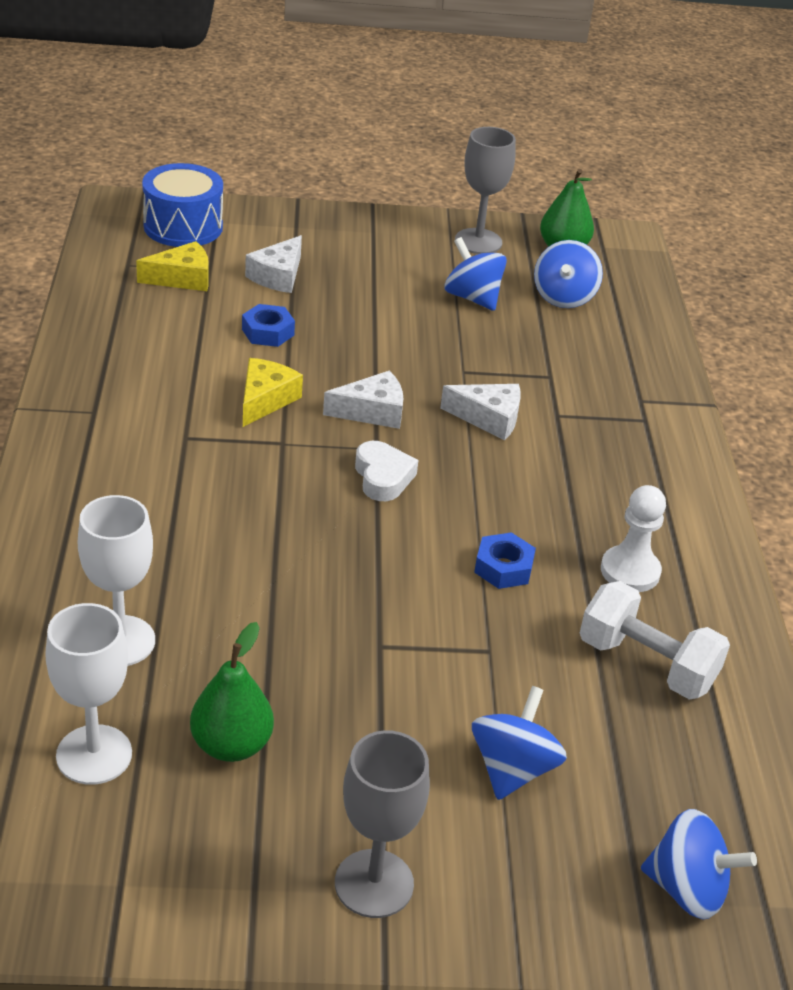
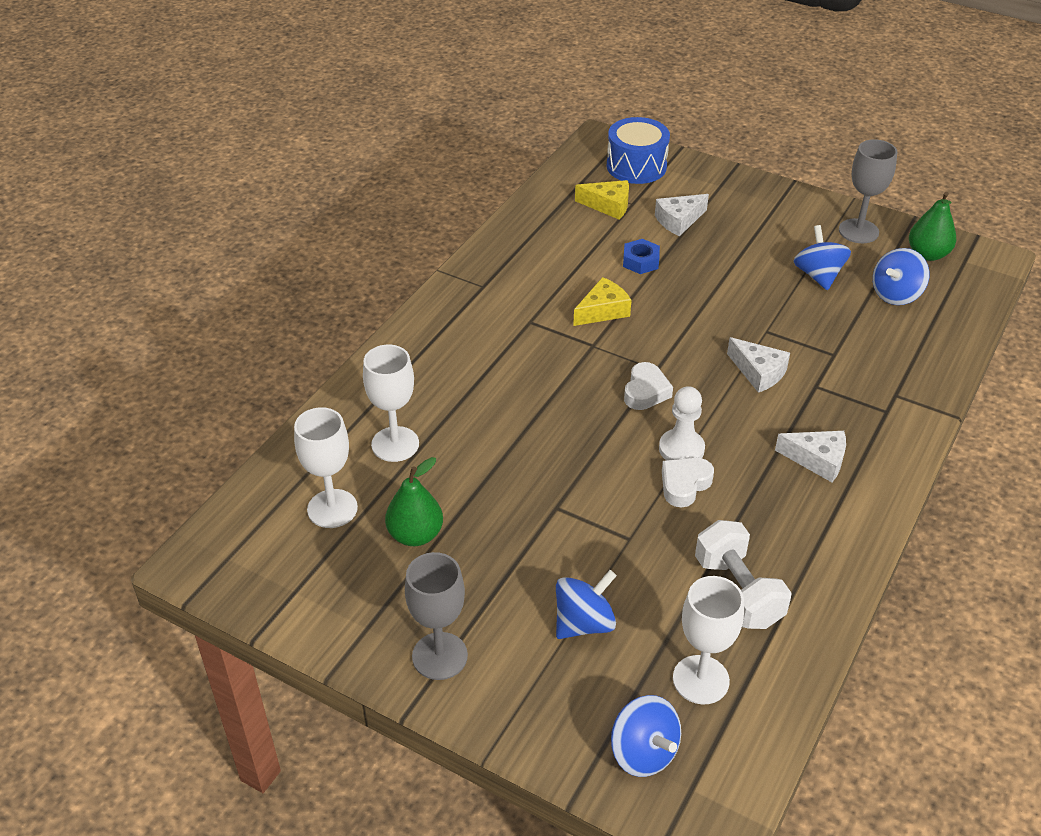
camera: 35 degrees right, 5 degrees up
white cheese [323,371,403,429] -> white cheese moved to [775,431,846,482]
blue nut [474,532,536,589] -> white heart [662,458,714,507]
white pawn [601,485,666,592] -> white pawn moved to [659,386,705,460]
none -> white goblet [673,576,744,704]

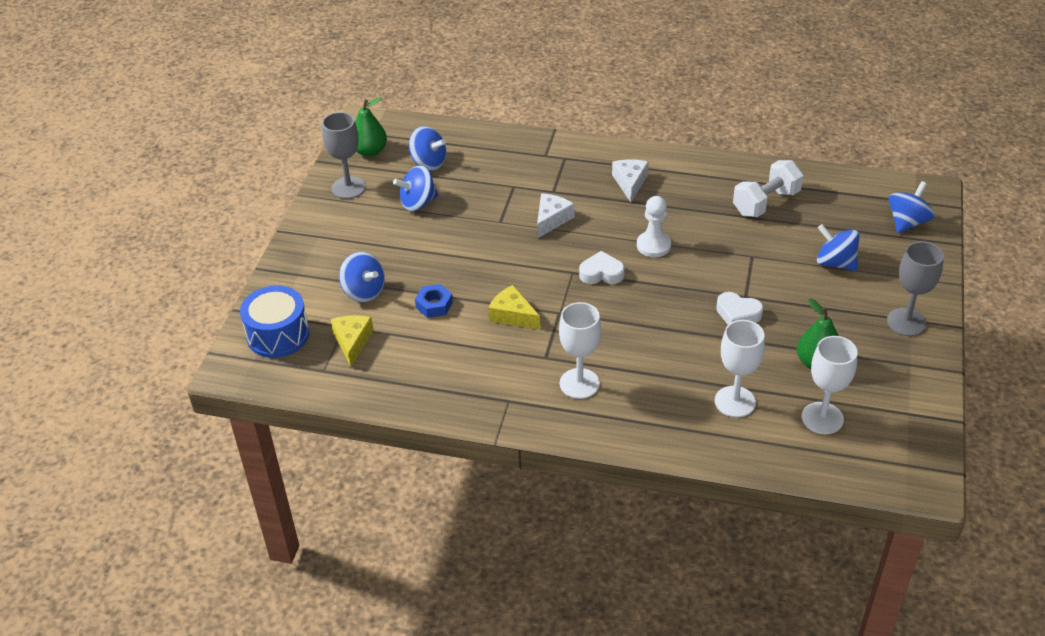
camera: 105 degrees left, 0 degrees up
white cheese [655,194,709,236] -> blue spinning top [339,252,385,302]
white heart [662,458,714,507] -> white heart moved to [716,292,763,325]
white goblet [673,576,744,704] -> white goblet moved to [559,302,601,399]

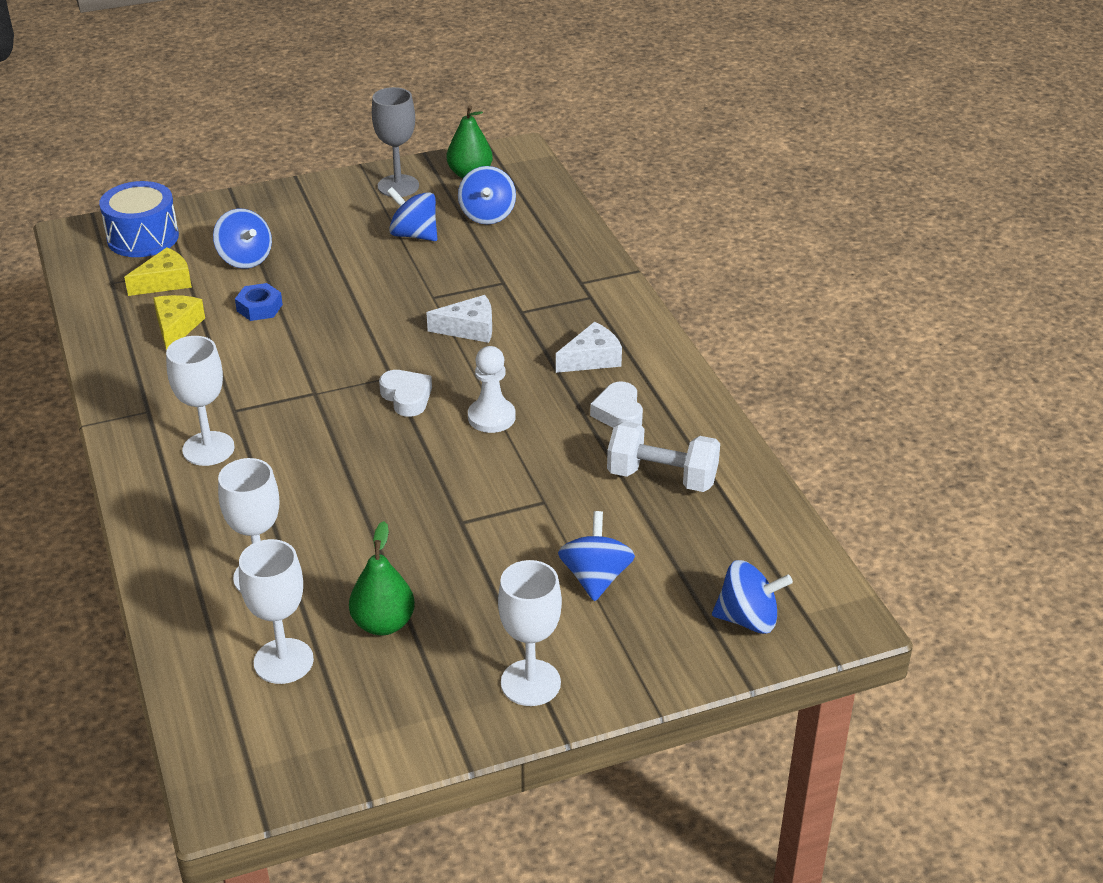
camera: 55 degrees right, 5 degrees down
blue spinning top [339,252,385,302] -> blue spinning top turned 45 degrees counterclockwise [213,209,272,268]
yellow cheese [488,285,540,329] -> yellow cheese moved to [153,295,205,351]
white heart [716,292,763,325] -> white heart moved to [590,382,643,428]
grey goblet [887,241,944,336] -> white goblet [498,560,562,706]

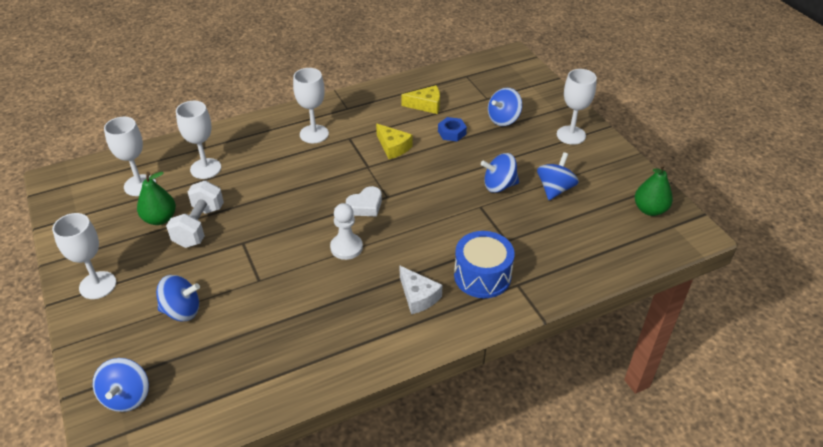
camera: 85 degrees right, 5 degrees up
blue drum [99,181,179,257] -> blue drum moved to [454,231,515,298]
yellow cheese [124,248,192,296] -> yellow cheese moved to [376,124,413,159]
grey goblet [372,87,419,197] -> none
white cheese [426,295,492,343] -> none
blue spinning top [458,166,516,224] -> blue spinning top moved to [481,153,519,193]
white heart [590,382,643,428] -> none
white dumbbell [607,421,720,492] -> white dumbbell moved to [166,181,224,248]
none -> white goblet [557,69,597,145]

